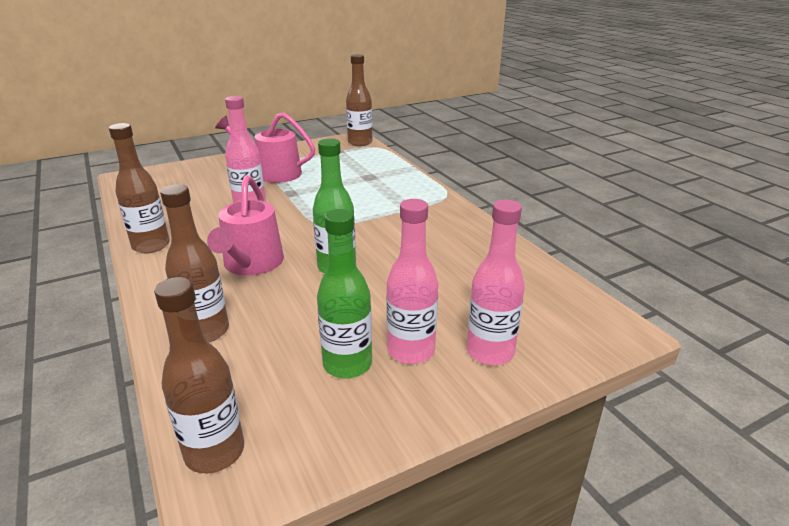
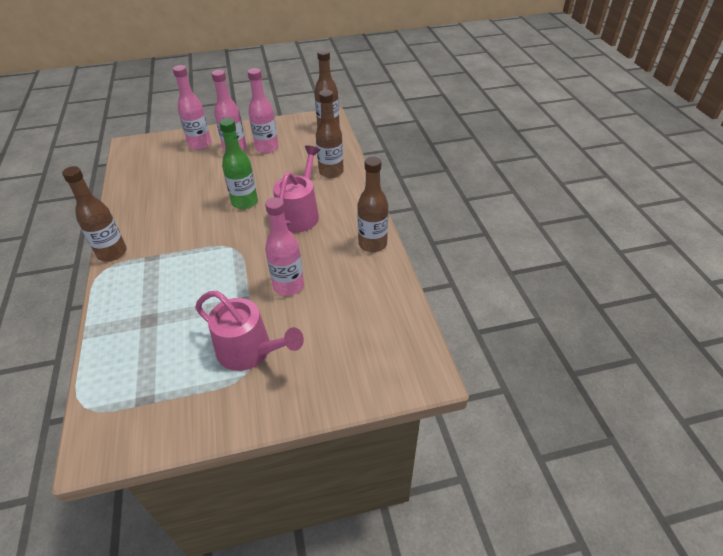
camera: 165 degrees left, 15 degrees up
green bottle [317,209,372,379] -> pink bottle [248,68,279,153]
brown bottle [346,54,372,146] -> brown bottle moved to [62,166,127,261]

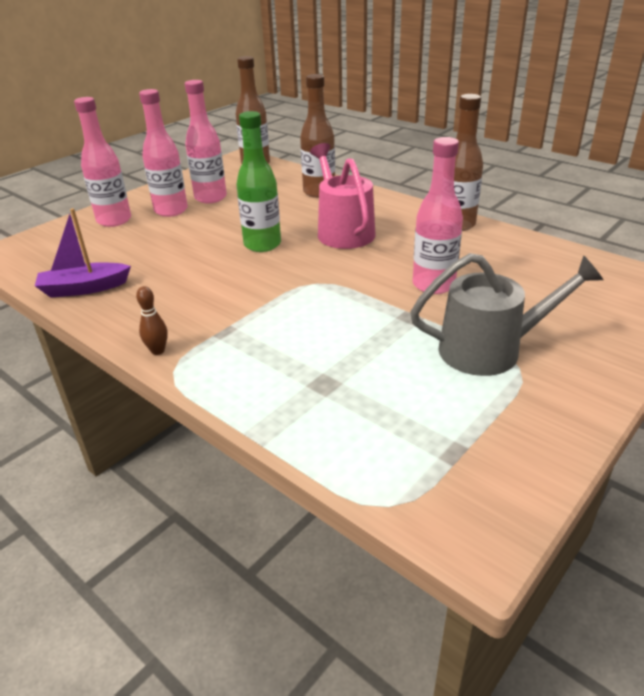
camera: 35 degrees left, 10 degrees down
brown bottle [62,166,127,261] -> brown bowling pin [136,286,168,355]
pink watering can [195,291,304,371] -> grey watering can [410,253,604,376]
none -> purple boat [35,208,131,298]

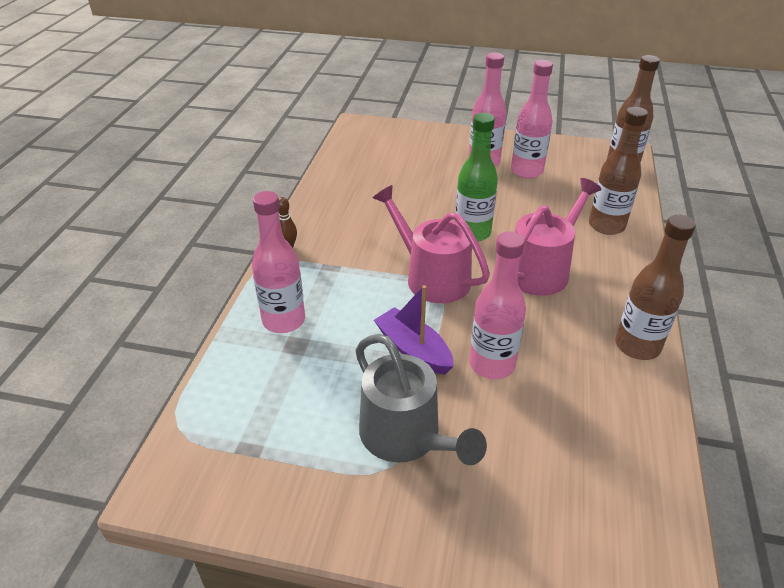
camera: 60 degrees right, 5 degrees up
purple boat [35,208,131,298] -> purple boat moved to [374,285,454,375]
pink bottle [74,97,131,227] -> pink bottle moved to [252,191,305,333]
none -> pink watering can [373,185,490,303]

